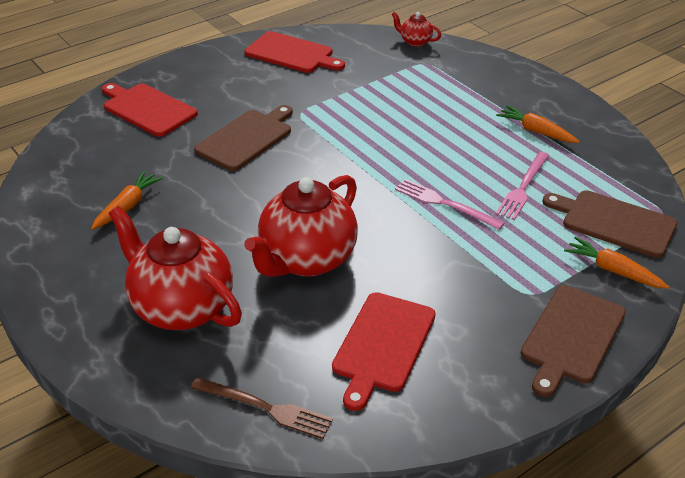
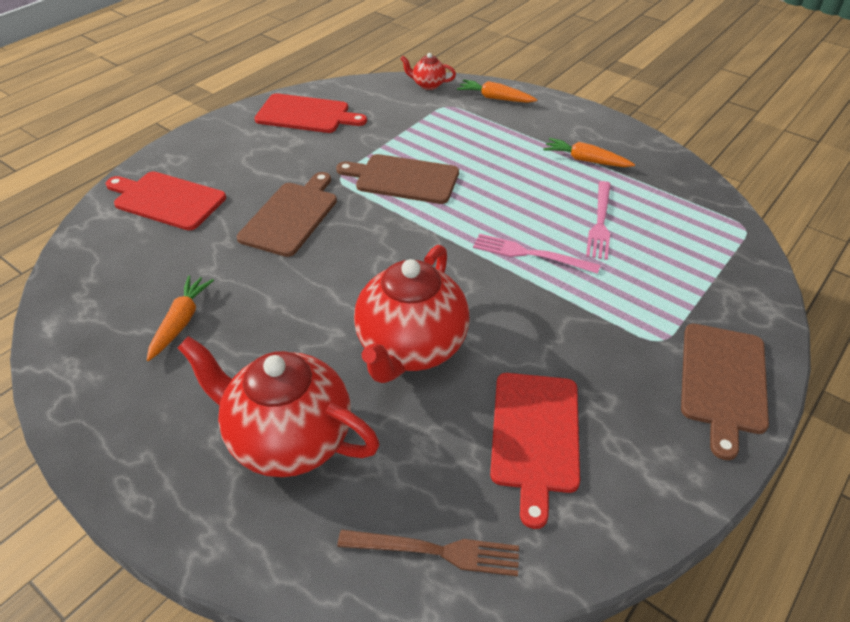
camera: 15 degrees left, 5 degrees up
brown cutting board [542,190,677,258] -> brown cutting board moved to [336,154,459,204]
orange carrot [564,236,669,289] -> orange carrot moved to [457,79,537,103]

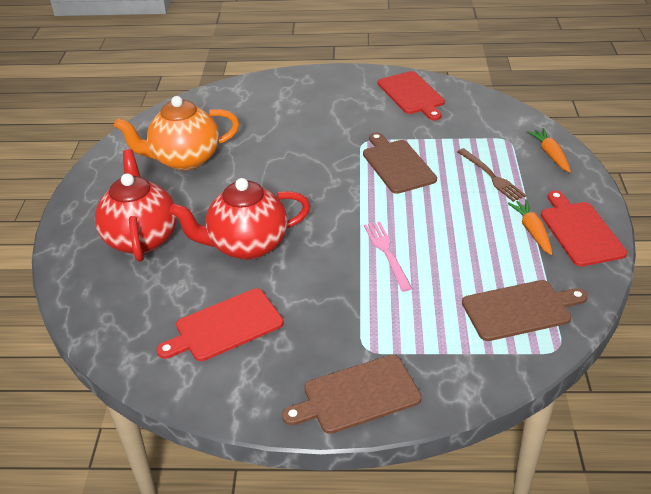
camera: 55 degrees right, 5 degrees down
red cutting board [106,171,226,230] -> red cutting board moved to [541,191,627,267]
orange carrot [147,275,214,361] -> orange teapot [114,96,239,170]
brown cutting board [237,172,337,257] -> brown cutting board moved to [462,280,588,341]
brown fork [337,529,519,576] -> brown fork moved to [457,148,526,202]
red teapot [400,53,456,90] -> none
pink fork [586,181,611,260] -> none

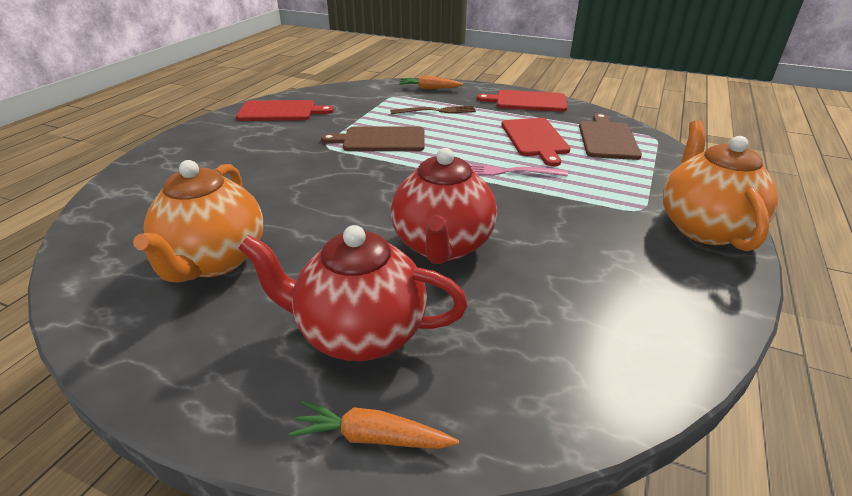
camera: 70 degrees left, 5 degrees down
red cutting board [156,289,284,361] -> red cutting board moved to [501,118,570,166]
brown cutting board [282,355,422,434] -> orange teapot [663,120,779,251]
orange carrot [507,199,553,255] -> orange carrot moved to [289,401,459,449]

